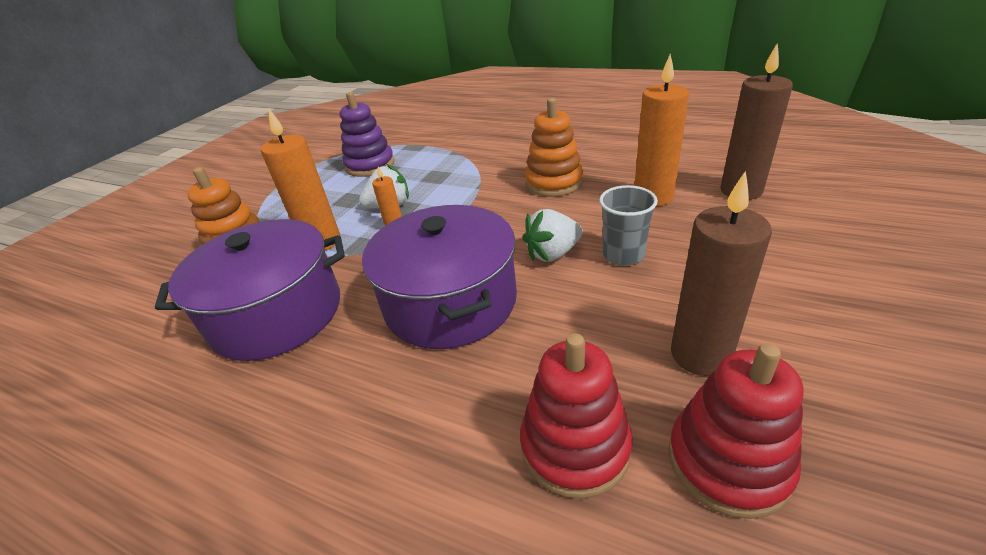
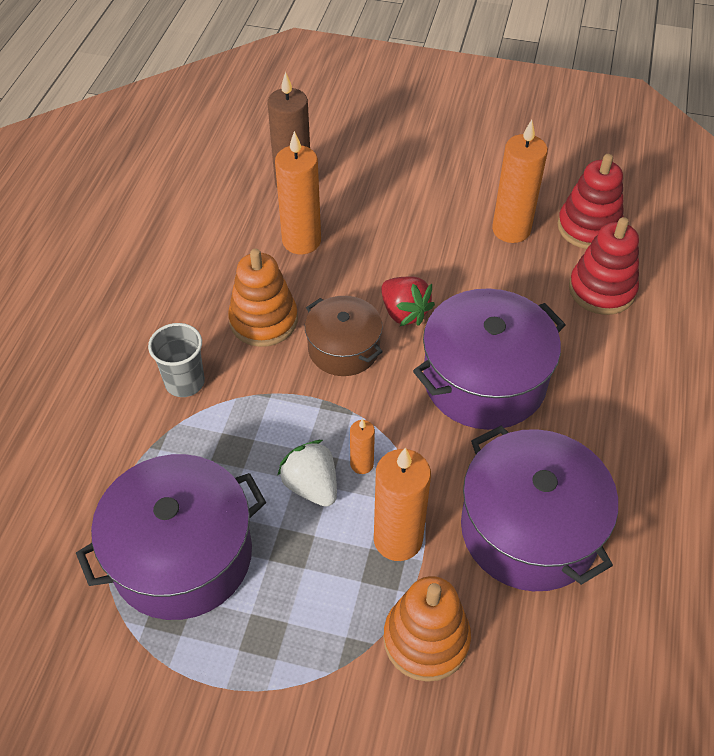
camera: 105 degrees left, 15 degrees up
purple stacking toy [340,92,395,177] -> purple pot [76,454,266,620]
white strawberry [522,209,583,262] -> red strawberry [381,276,435,326]
grey cup [599,185,658,266] -> grey cup moved to [148,323,205,397]
brown candle [671,171,772,376] -> orange candle [492,120,548,243]
none -> brown pot [305,296,383,376]

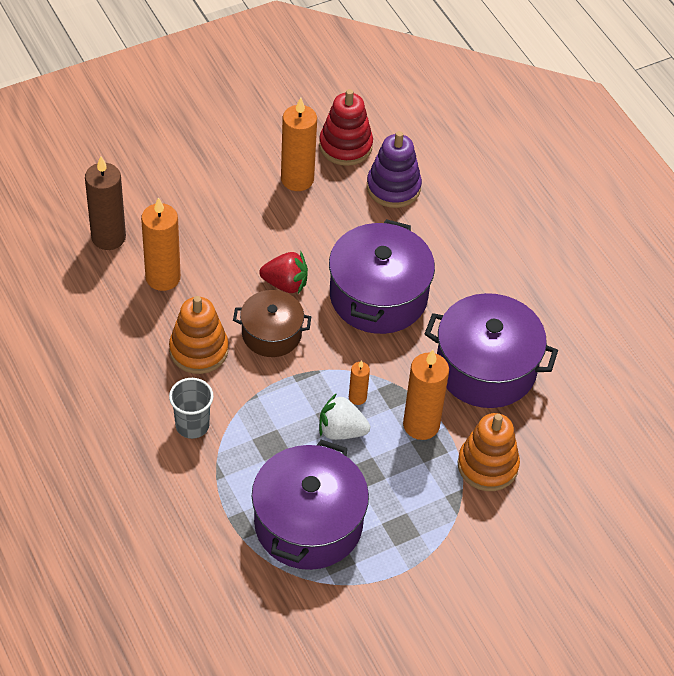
camera: 45 degrees left, 0 degrees up
red stacking toy [569,217,639,315] -> purple stacking toy [367,131,422,208]

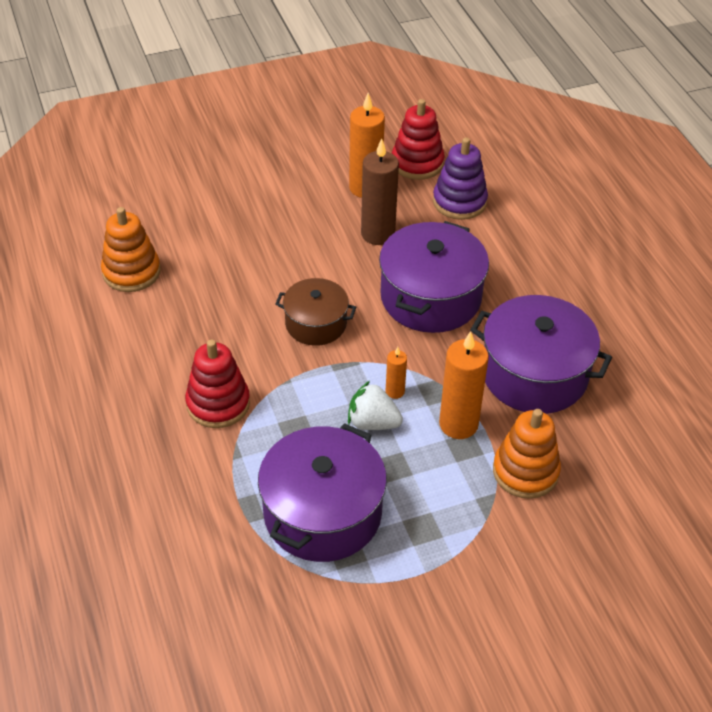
camera: 10 degrees right, 5 degrees down
brown candle [85,156,126,250] -> brown candle moved to [361,139,399,245]
orange candle [141,197,181,291] -> none
orange stacking toy [169,296,228,374] -> orange stacking toy moved to [101,207,160,292]
grey cup [169,378,214,439] -> red stacking toy [185,340,250,428]
red strawberry [259,251,308,294] -> none

